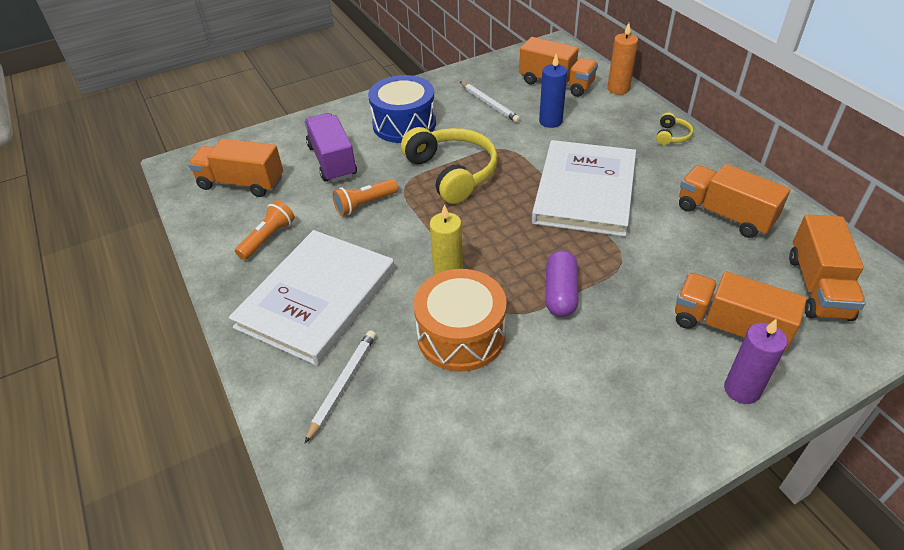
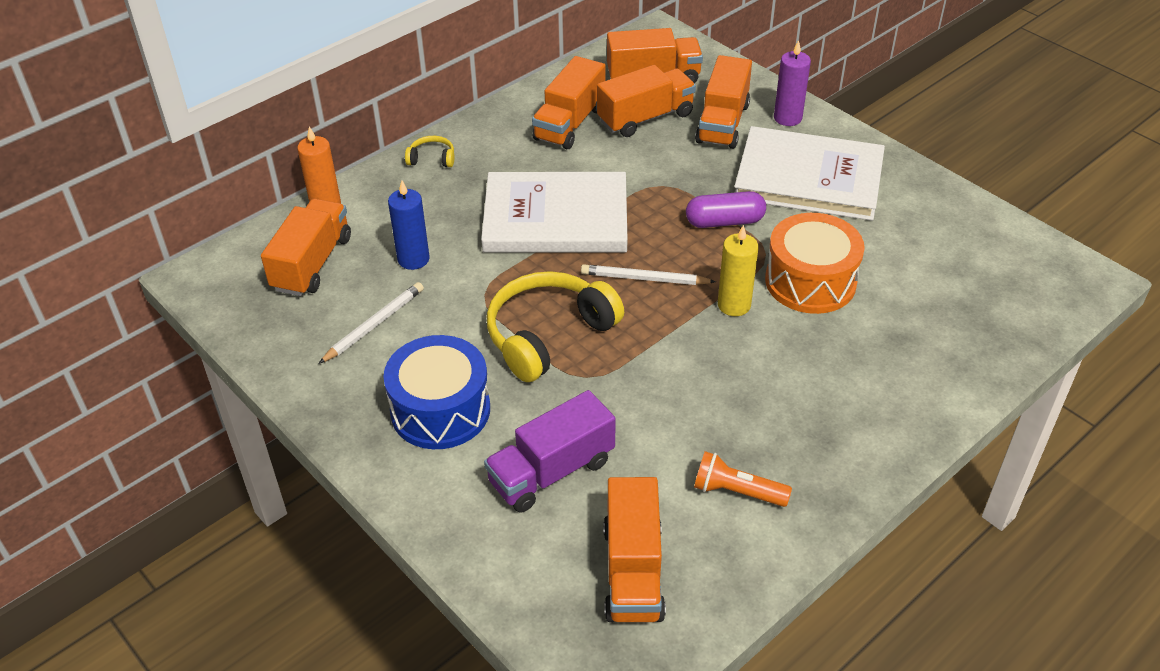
camera: 105 degrees left, 0 degrees up
white book [229,230,395,366] -> white book moved to [734,126,885,221]
white pencil [304,330,376,444] -> white pencil moved to [581,264,716,285]
orange flashlight [332,179,398,216] -> none
none -> orange truck [597,65,696,137]

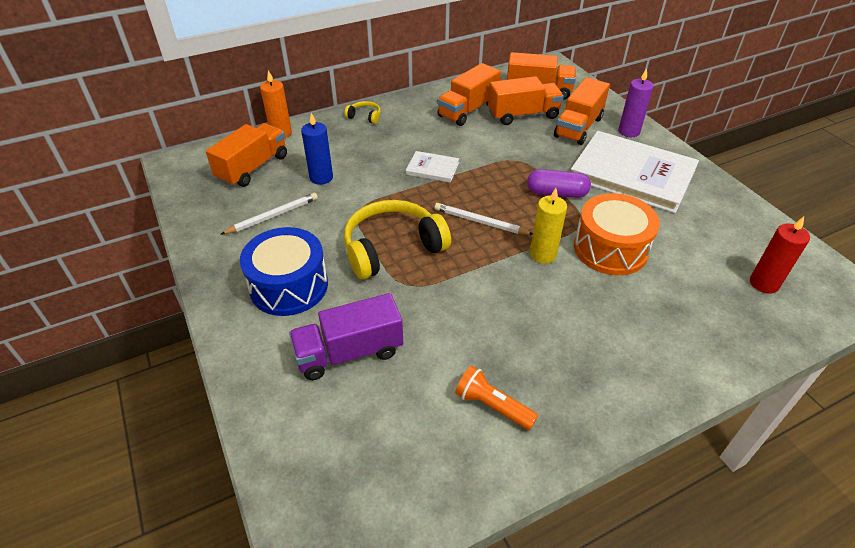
camera: 15 degrees right, 0 degrees up
white book [481,172,627,253] -> white book [406,151,459,183], size x0.44
orange truck [603,477,666,622] -> none
none -> red candle [750,217,810,294]

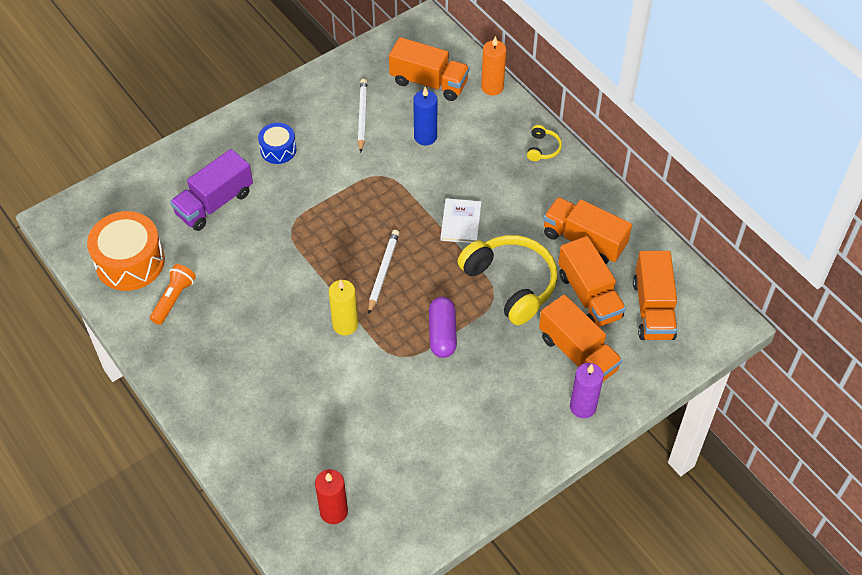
camera: 80 degrees right, 10 degrees up
white pencil [220,193,318,235] -> white pencil turned 135 degrees counterclockwise [358,79,367,153]
blue drum [240,227,328,316] -> blue drum [258,123,296,164], size x0.56
purple truck [289,293,403,380] -> purple truck turned 105 degrees counterclockwise [170,149,253,231]
yellow headphones [344,200,451,279] -> yellow headphones moved to [458,235,557,325]
orange truck [554,77,610,145] -> orange truck turned 150 degrees counterclockwise [539,294,622,381]
white book [571,131,699,213] -> none
orange drum [574,193,660,275] -> orange drum moved to [87,211,165,291]

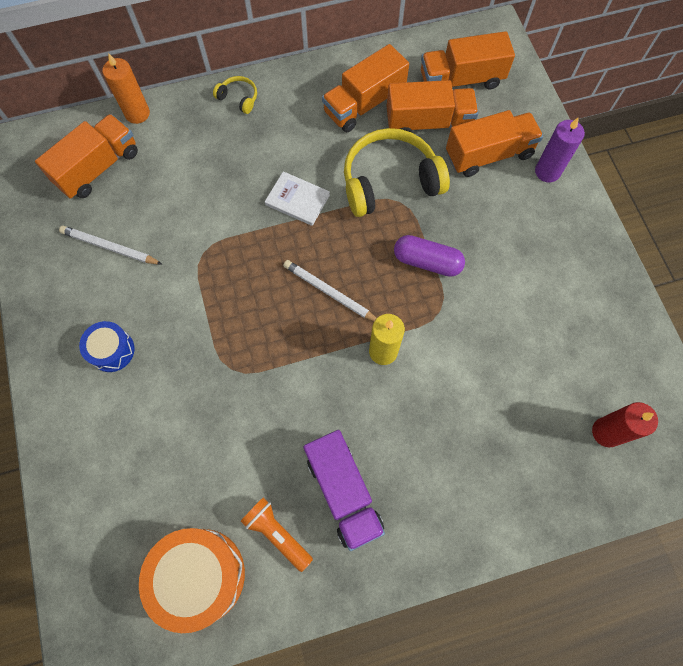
camera: 70 degrees left, 15 degrees up
purple truck [170,149,253,231] -> purple truck moved to [303,430,385,551]
blue candle [413,87,437,145] -> none
orange truck [633,251,677,340] -> orange truck turned 150 degrees clockwise [421,31,515,89]

